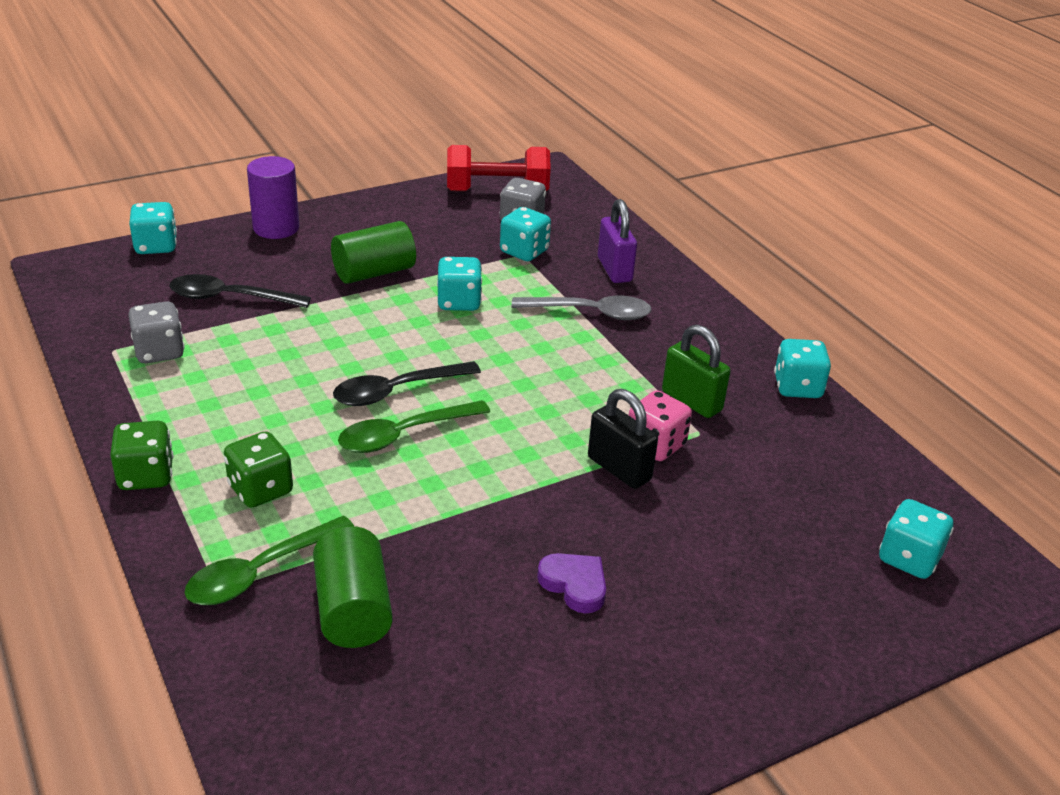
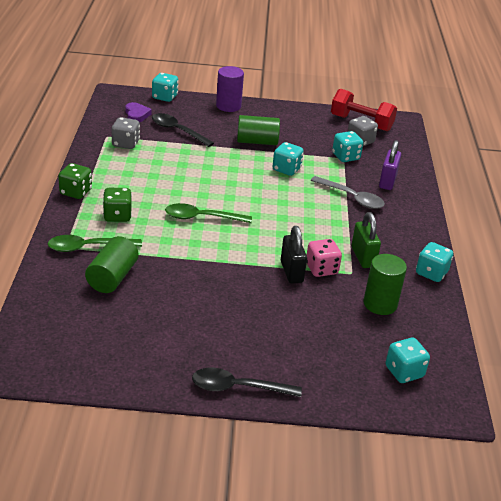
camera: 30 degrees right, 0 degrees up
black spoon [333,361,481,406] -> black spoon moved to [192,368,302,397]
purple heart [537,553,606,613] -> purple heart moved to [125,102,152,122]
none -> green cylinder [363,254,407,315]

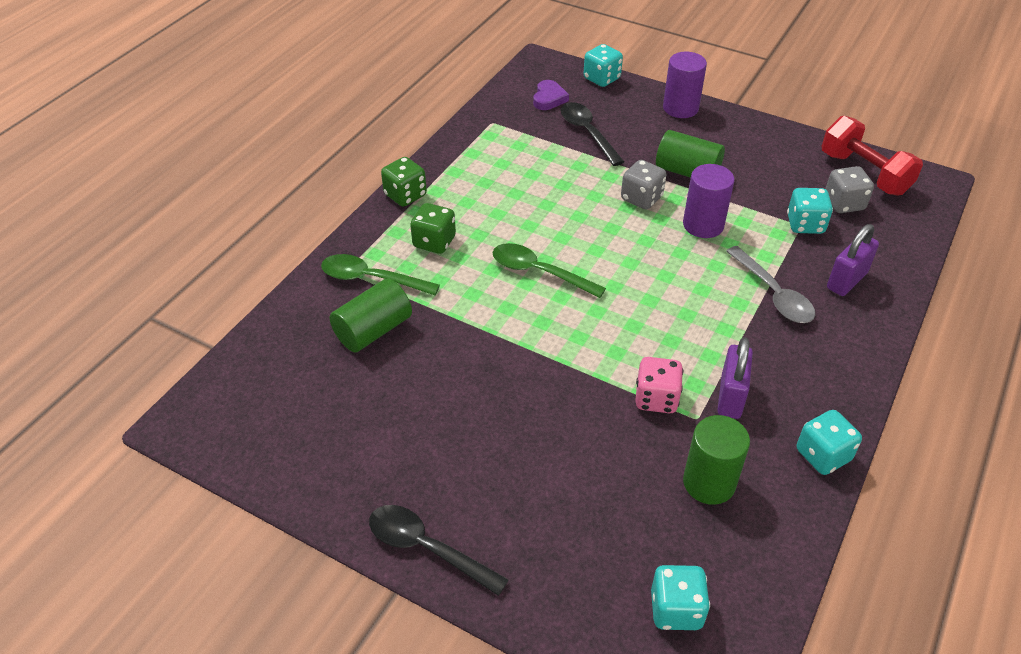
camera: 30 degrees right, 10 degrees up
grey dice [112,117,140,149] -> grey dice moved to [621,160,667,210]
turquoise dice [272,142,304,176] -> purple cylinder [683,164,735,238]
black padlock [281,226,307,283] -> none
green padlock [351,212,381,268] -> purple padlock [717,337,753,419]

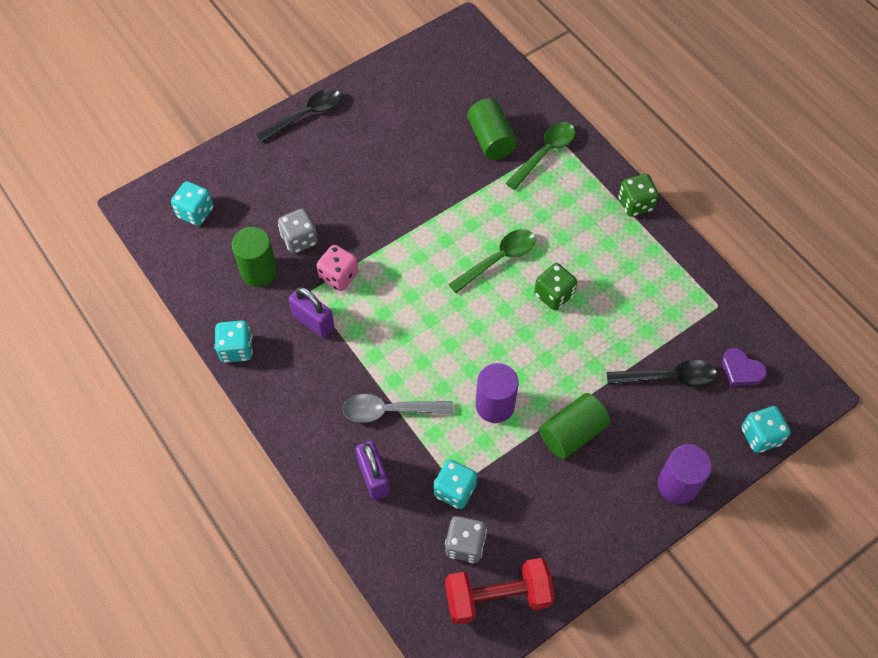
camera: 115 degrees right, 15 degrees up
green dice [410,203,456,254] -> green dice moved to [534,263,577,310]
grey dice [621,160,667,210] -> grey dice moved to [278,209,318,254]

